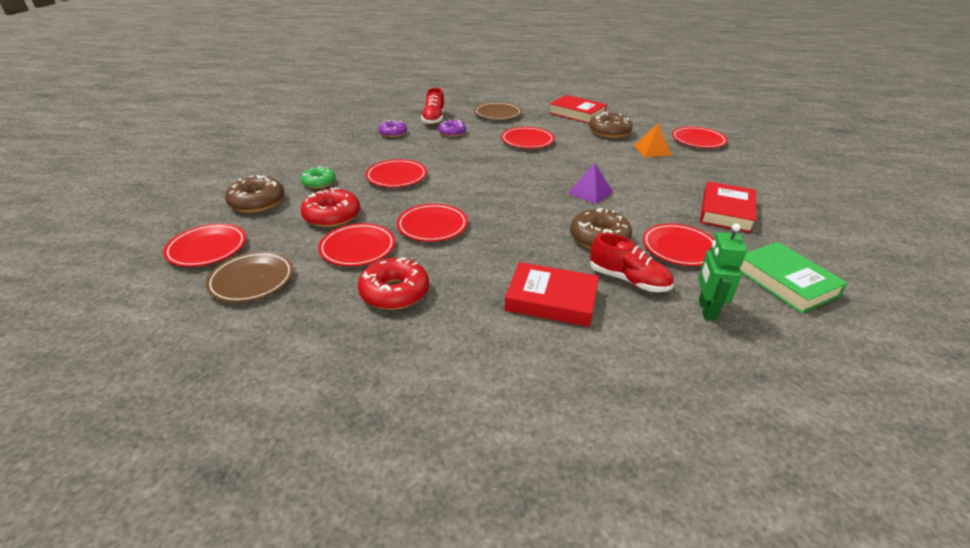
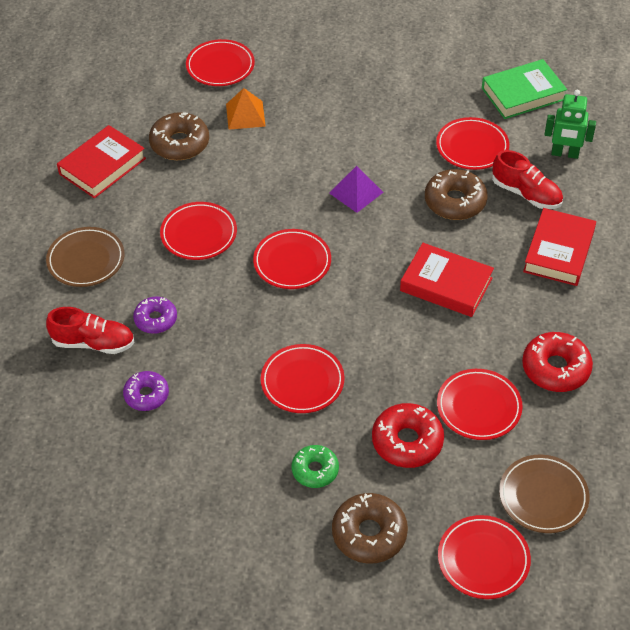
camera: 85 degrees left, 15 degrees up
red plate [397,204,468,242] -> red plate moved to [253,229,331,289]
red shoe [590,233,674,292] -> red shoe turned 90 degrees clockwise [492,150,563,209]
red book [700,181,756,233] -> red book moved to [400,243,494,317]

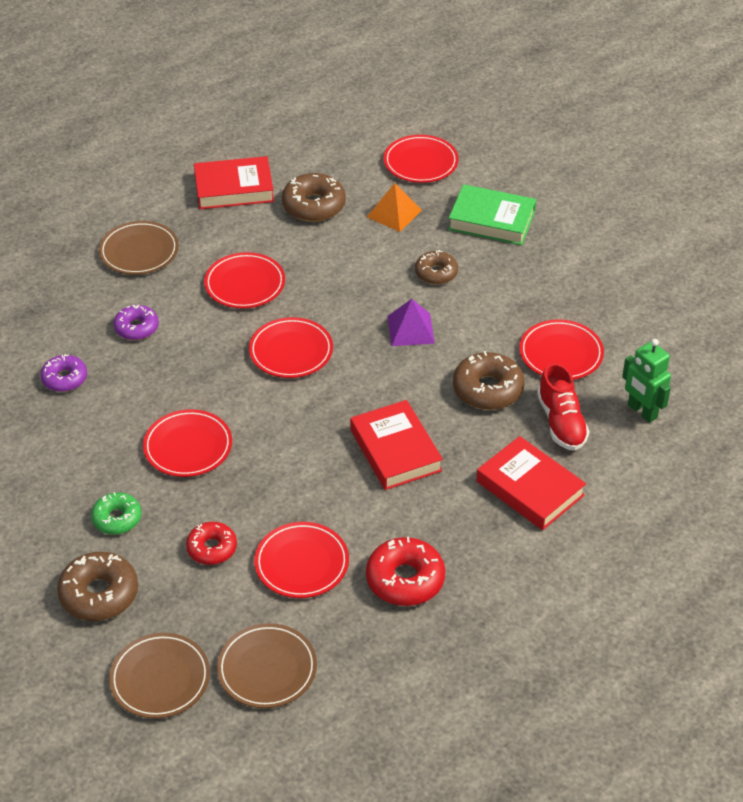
camera: 40 degrees right, 5 degrees down
red shoe [46,307,134,354] -> none
red donut [372,403,444,468] -> red donut [186,522,237,565], size x0.65
red plate [438,515,531,599] -> brown plate [109,633,210,719]
green book [482,59,567,119] -> green book moved to [448,184,536,245]
red book [523,208,596,286] -> red book turned 75 degrees clockwise [476,436,586,530]
none -> brown donut [415,250,458,285]

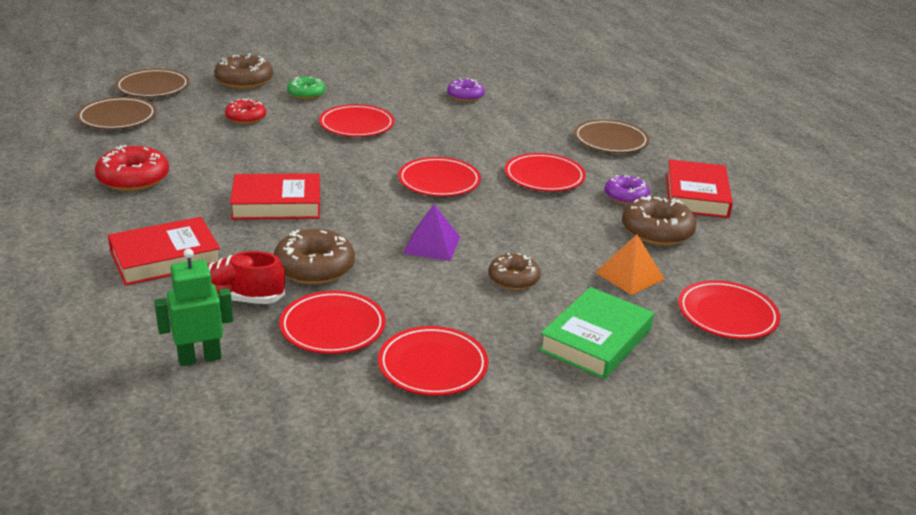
camera: 105 degrees right, 15 degrees down
purple donut [113,305,159,340] -> purple donut moved to [605,175,650,205]
red plate [254,522,349,598] -> red plate moved to [378,326,488,396]

